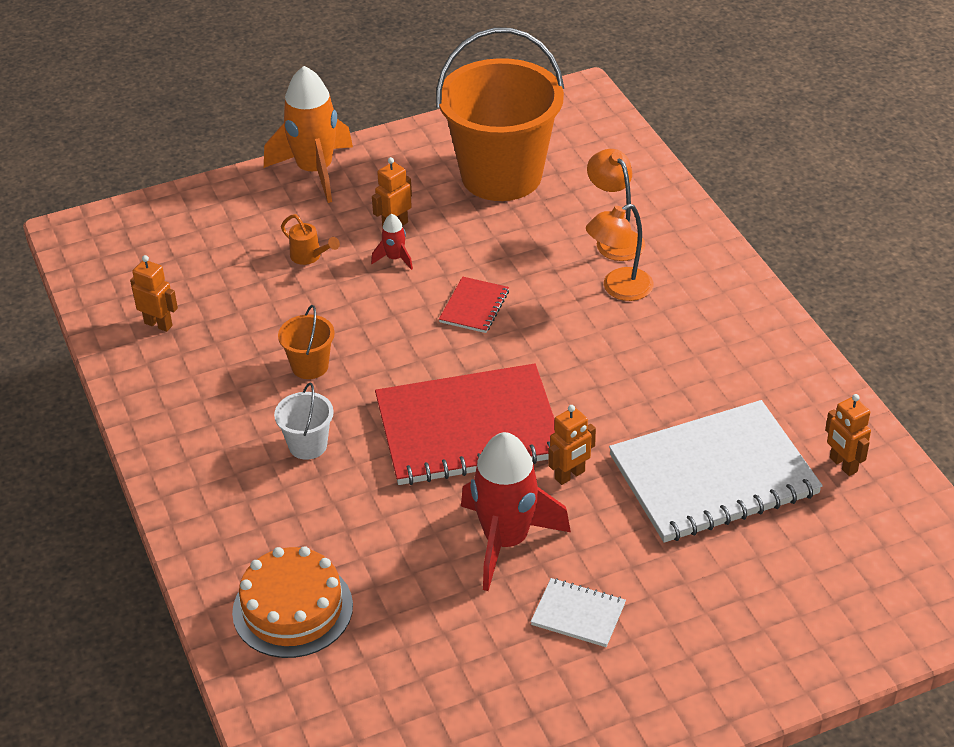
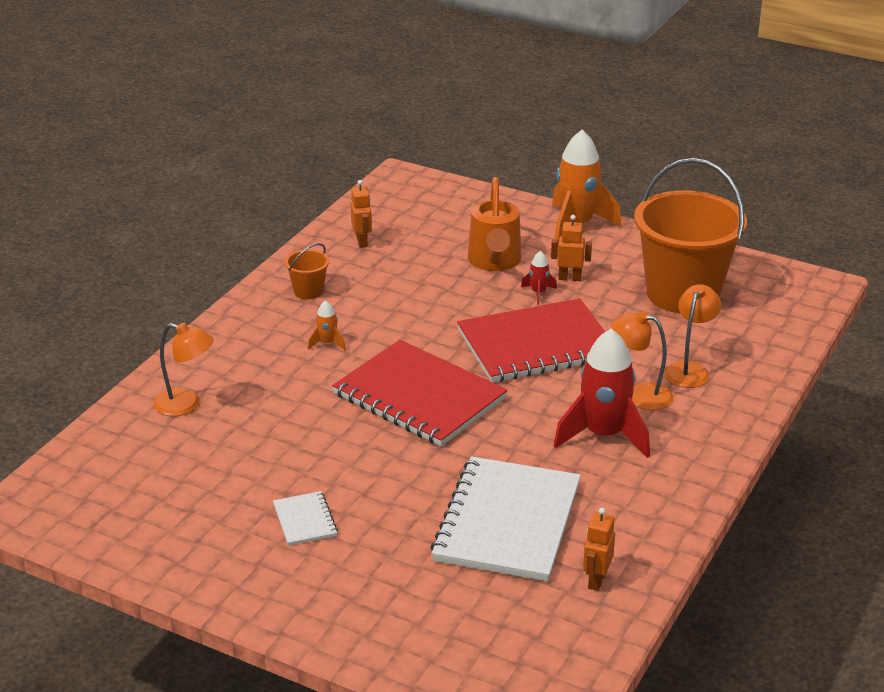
camera: 50 degrees right, 10 degrees down
orange cake [232,546,353,658] -> orange lamp [153,323,214,416]
white bucket [274,382,334,460] -> orange rocket [308,300,346,351]
orange bucket [278,305,335,379] -> orange bucket moved to [285,243,329,299]
orange watering can [281,214,340,265] -> orange watering can [468,177,521,271], size x2.12
red notebook [439,277,509,333] -> red notebook [457,298,605,382], size x2.31
red rocket [461,432,571,591] -> red rocket moved to [554,328,650,458]
orange robot [548,405,596,485] -> none
white notebook [609,400,823,543] -> white notebook turned 75 degrees clockwise [431,456,581,582]

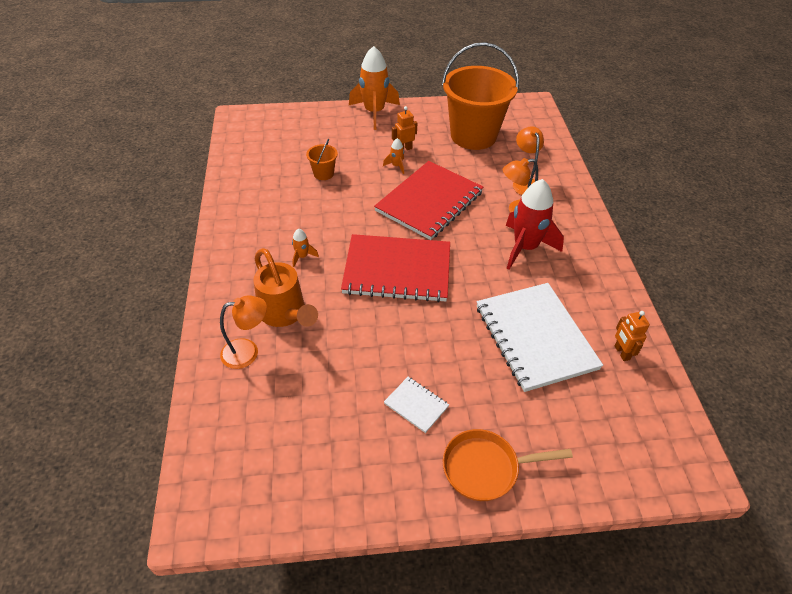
camera: 35 degrees left, 15 degrees up
orange bucket [285,243,329,299] -> orange bucket moved to [306,139,338,180]
orange robot [351,180,372,248] -> none
orange watering can [468,177,521,271] -> orange watering can moved to [253,248,318,327]
red rocket [521,251,557,305] -> orange rocket [383,138,404,174]
none -> orange pan [443,429,573,501]

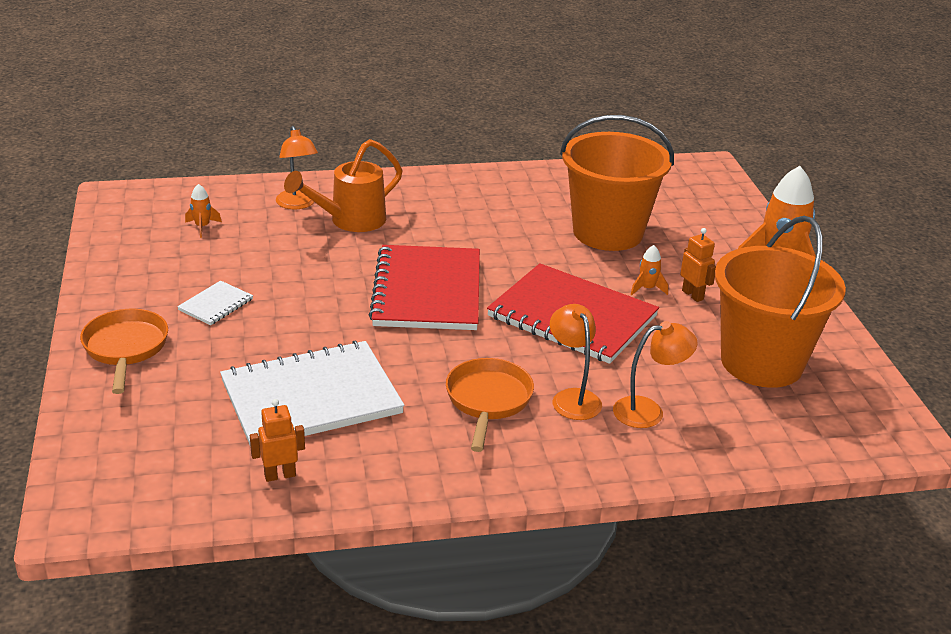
camera: 85 degrees right, 15 degrees down
orange rocket [292,229,319,267] -> orange rocket moved to [185,184,222,238]
orange bucket [306,139,338,180] -> orange bucket [560,115,674,251], size x2.45
red rocket [506,179,564,270] -> orange pan [446,358,534,452]

